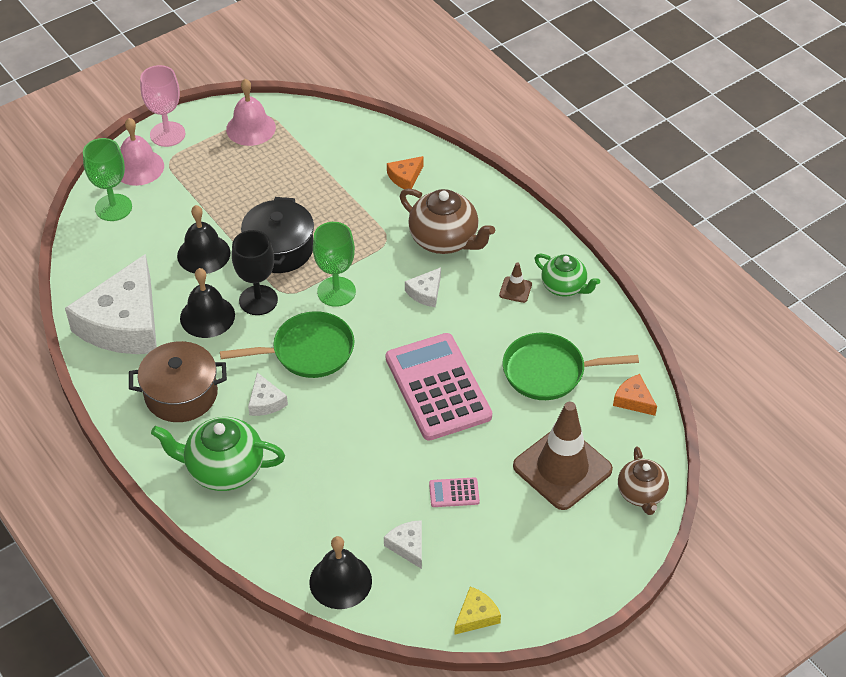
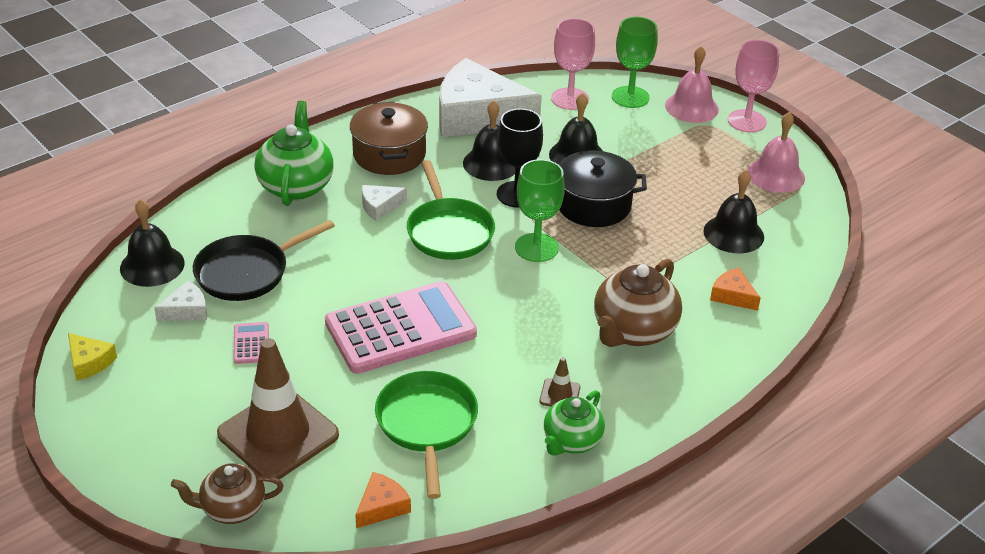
camera: 85 degrees right, 10 degrees down
white cheese [405,268,441,307] -> none
none -> black pan [193,220,335,301]
none -> pink goblet [551,18,595,110]
none -> black bell [703,170,764,253]

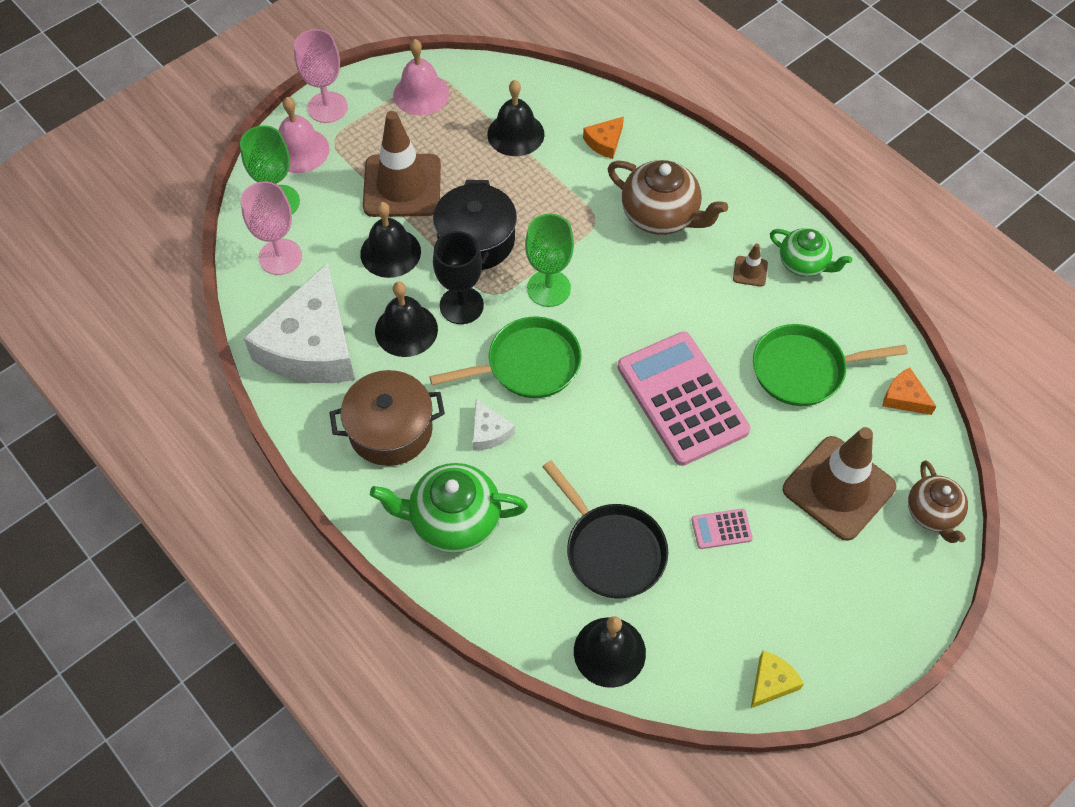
camera: 90 degrees left, 20 degrees up
white cheese [154,281,207,321] -> none
none -> brown traffic cone [363,111,441,217]

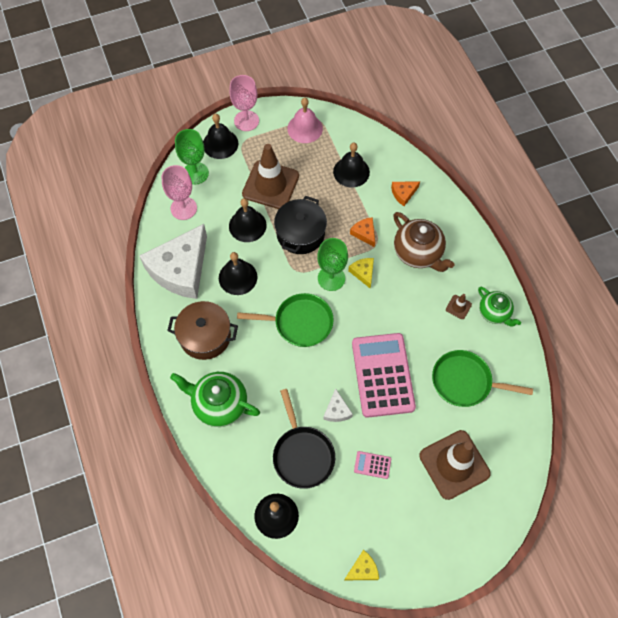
camera: 20 degrees right, 5 degrees up
pink bell [279,97,330,173] -> black bell [203,114,238,159]
black goblet [433,231,484,324] -> none
white cheese [472,399,515,450] -> white cheese moved to [323,388,353,422]
orange cheese [882,368,937,415] -> orange cheese moved to [350,217,375,247]
brown teapot [908,460,968,543] -> none
none -> yellow cheese [348,258,374,288]

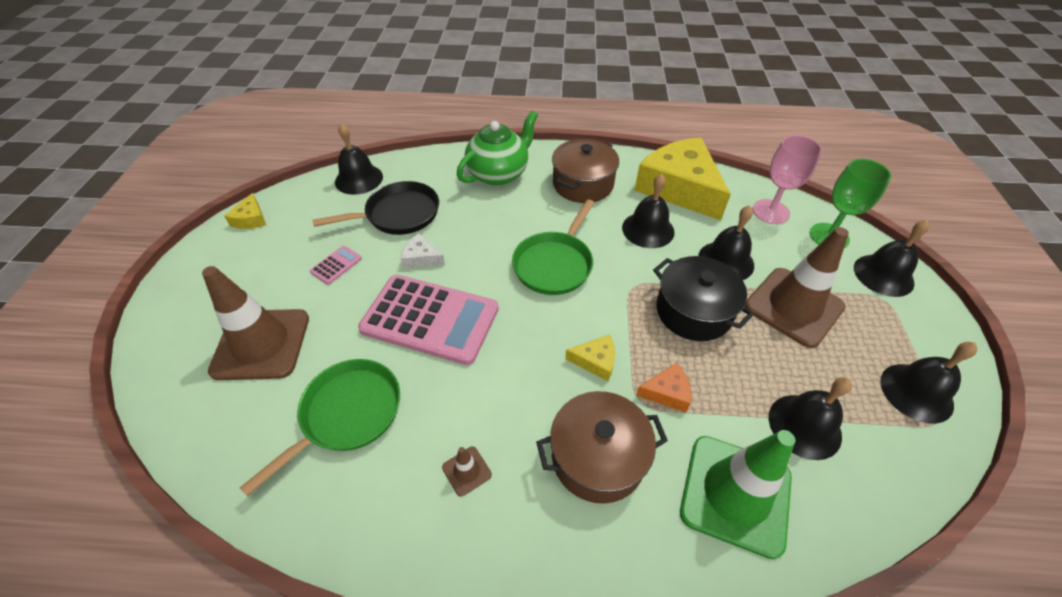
camera: 115 degrees right, 15 degrees down
white cheese [139,224,207,299] -> yellow cheese [634,137,731,220]
pink goblet [229,75,259,131] -> none
black pan [273,389,335,489] -> black pan turned 150 degrees clockwise [312,181,439,235]
pink bell [287,98,323,143] -> black bell [880,342,977,424]
green goblet [317,238,348,291] -> none
orange cheese [391,182,420,206] -> green traffic cone [680,430,795,559]
brown teapot [393,212,454,272] -> brown pot [536,391,668,504]
green teapot [478,287,521,327] -> none

